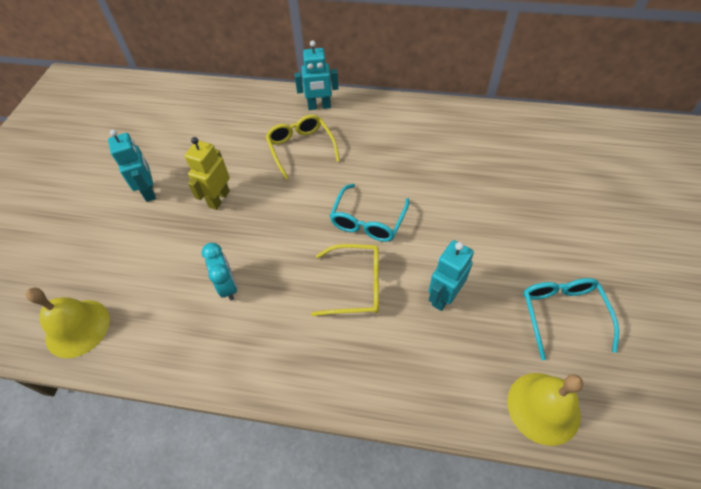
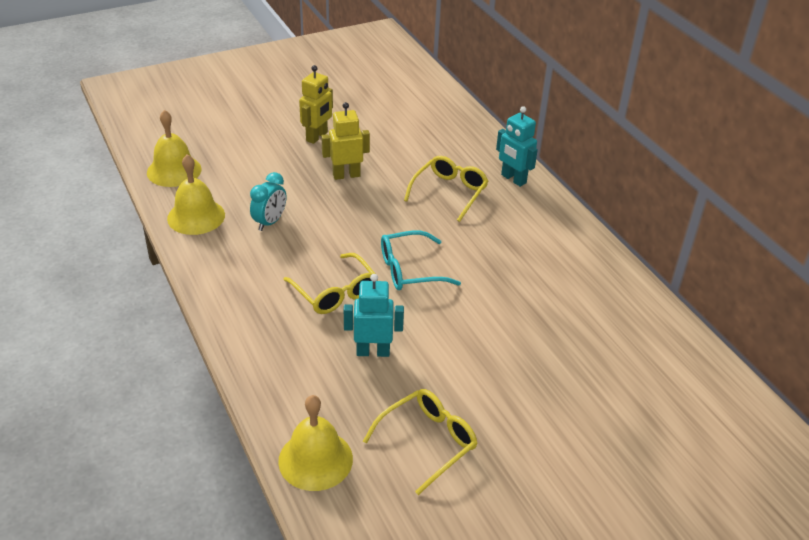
camera: 50 degrees right, 15 degrees down
turquoise robot [108,130,156,202] -> yellow robot [299,65,333,144]
turquoise glasses [523,278,619,360] -> yellow glasses [363,389,478,495]
none -> yellow bell [167,154,225,235]

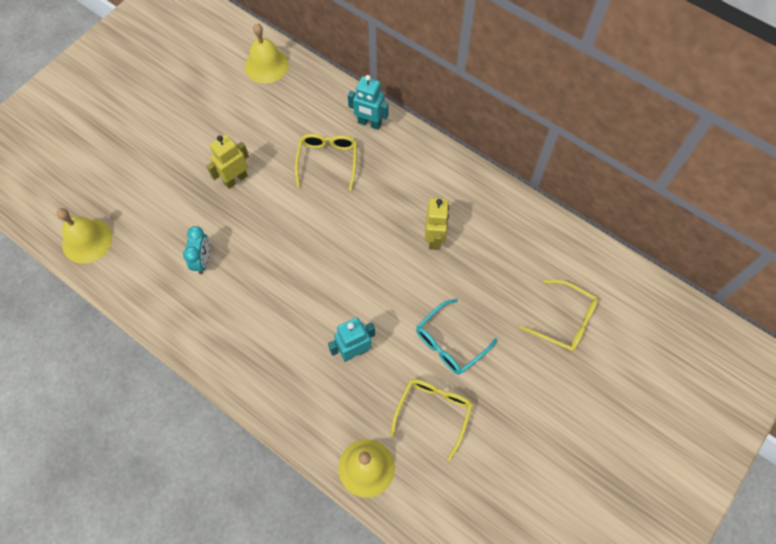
camera: 25 degrees left, 25 degrees up
yellow bell [167,154,225,235] -> yellow bell moved to [245,23,289,83]
yellow glasses [283,253,378,314] -> yellow glasses moved to [520,280,598,352]
yellow robot [299,65,333,144] -> yellow robot moved to [425,198,449,250]
turquoise glasses [381,230,461,290] -> turquoise glasses moved to [416,299,498,375]

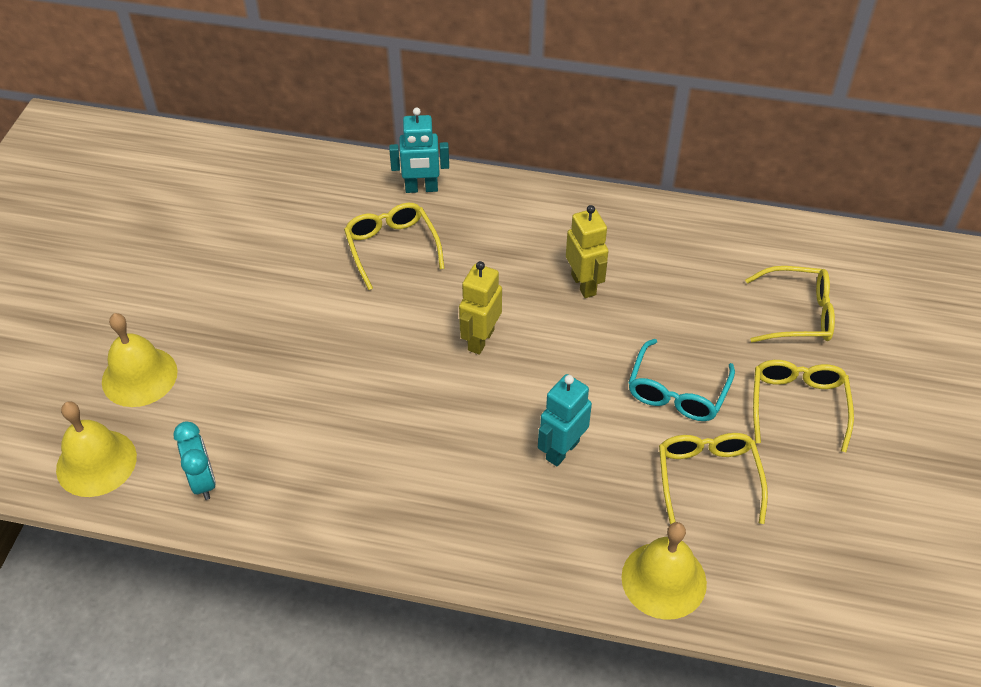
camera: 25 degrees left, 15 degrees down
turquoise clock [183,226,210,274] -> turquoise clock moved to [173,421,216,500]
yellow robot [206,134,249,189] -> yellow robot moved to [459,261,502,355]
yellow bell [245,23,289,83] -> yellow bell moved to [102,313,178,407]
none -> yellow glasses [753,360,854,452]

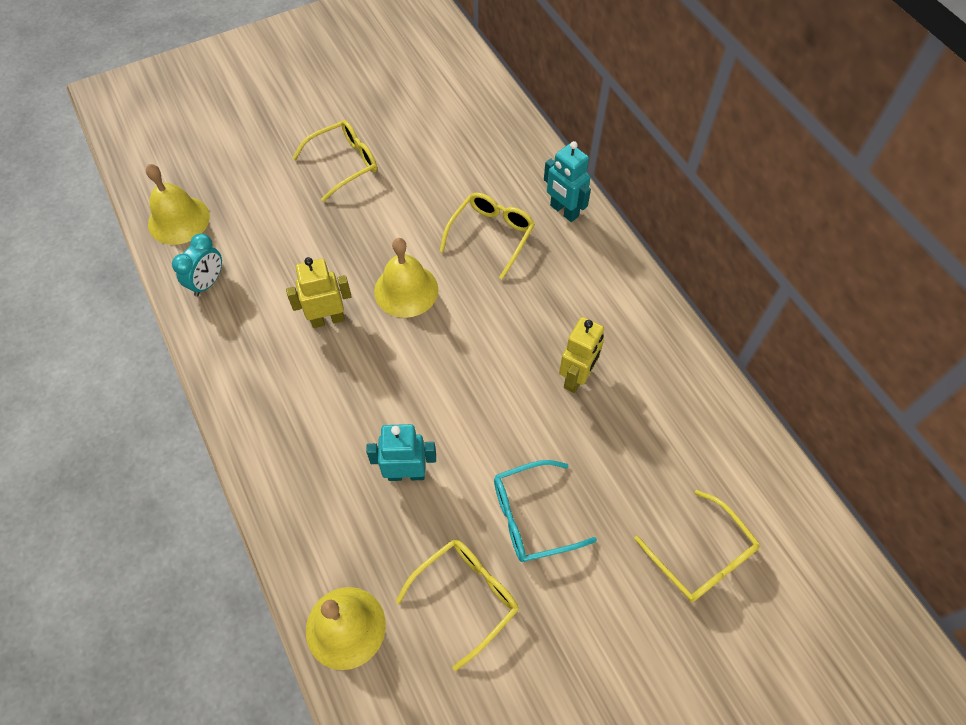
camera: 50 degrees right, 10 degrees up
yellow bell [102,313,178,407] -> yellow bell moved to [374,238,438,318]
yellow robot [459,261,502,355] -> yellow robot moved to [286,257,352,328]
yellow glasses [753,360,854,452] -> yellow glasses moved to [292,120,377,202]

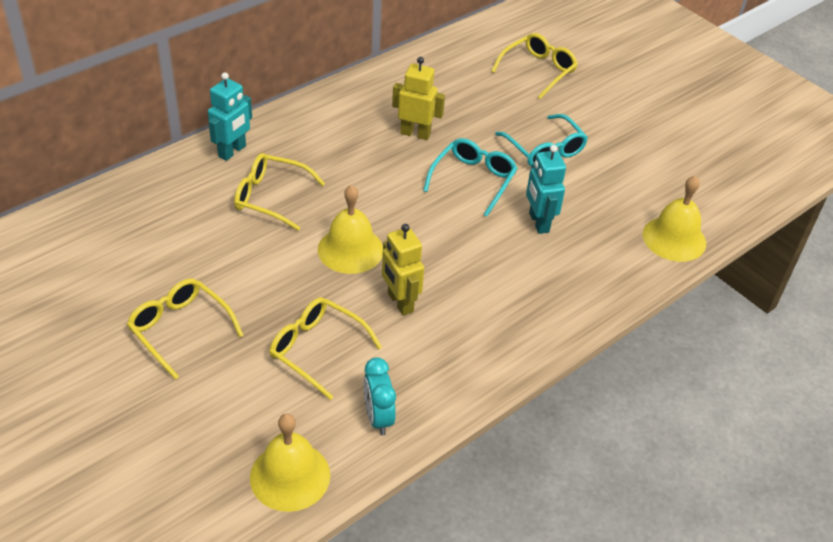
camera: 105 degrees left, 15 degrees down
turquoise clock [172,233,222,297] -> turquoise clock turned 120 degrees counterclockwise [363,357,396,436]
yellow glasses [396,539,519,671] -> yellow glasses moved to [270,297,382,400]
none -> turquoise glasses [423,138,518,217]

